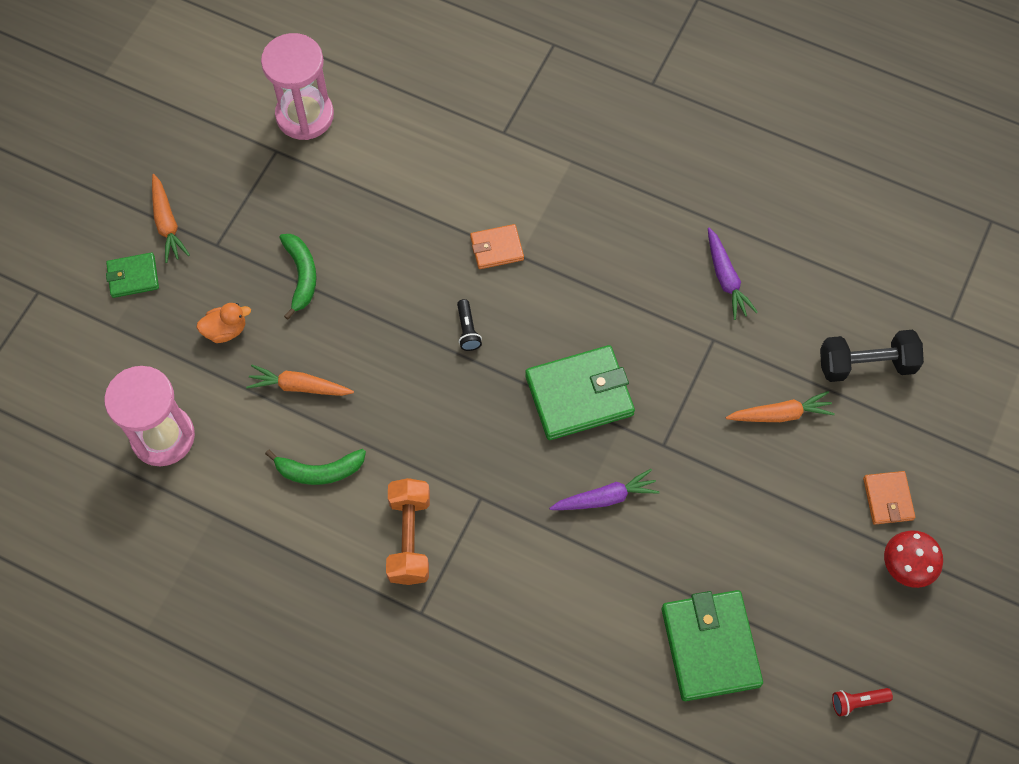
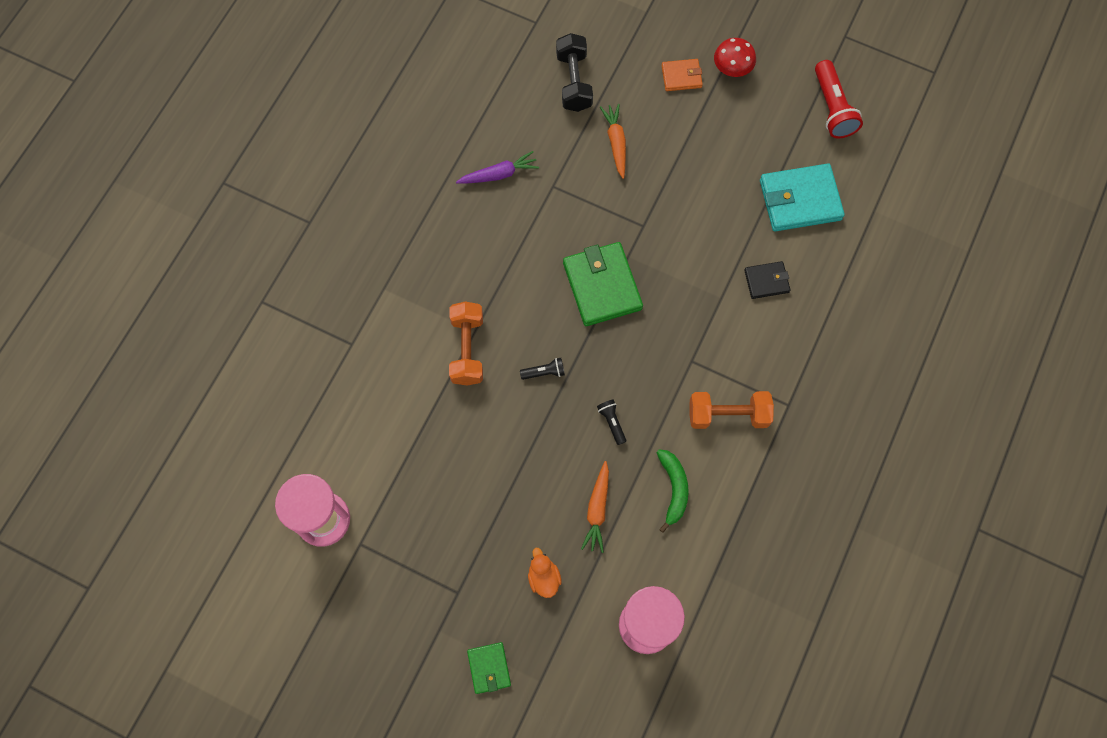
camera: 90 degrees left, 5 degrees up
orange carrot [152,174,190,263] -> none
green banana [279,234,317,320] -> none
orange wallet [470,224,524,269] -> orange dumbbell [449,301,483,386]
purple carrot [549,469,660,510] -> none
green wallet [662,590,763,701] -> turquoise wallet [760,164,845,232]
red flashlight [832,688,893,716] -> red flashlight [815,60,863,138], size x1.97
none -> black flashlight [597,399,626,445]
none -> black wallet [744,261,791,299]

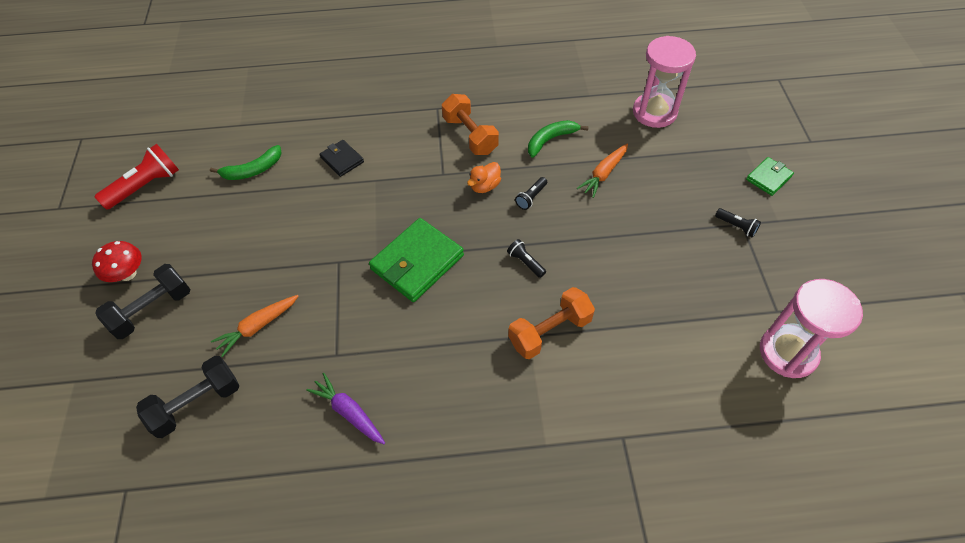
camera: 120 degrees left, 15 degrees down
orange duck [528,548,562,598] -> orange duck moved to [467,162,501,193]
orange carrot [581,461,609,553] -> orange carrot turned 150 degrees clockwise [577,144,628,198]
orange wallet [662,59,703,91] -> black dumbbell [95,264,190,339]
turquoise wallet [760,164,845,232] -> green banana [210,145,282,180]
none -> black flashlight [715,208,761,238]

